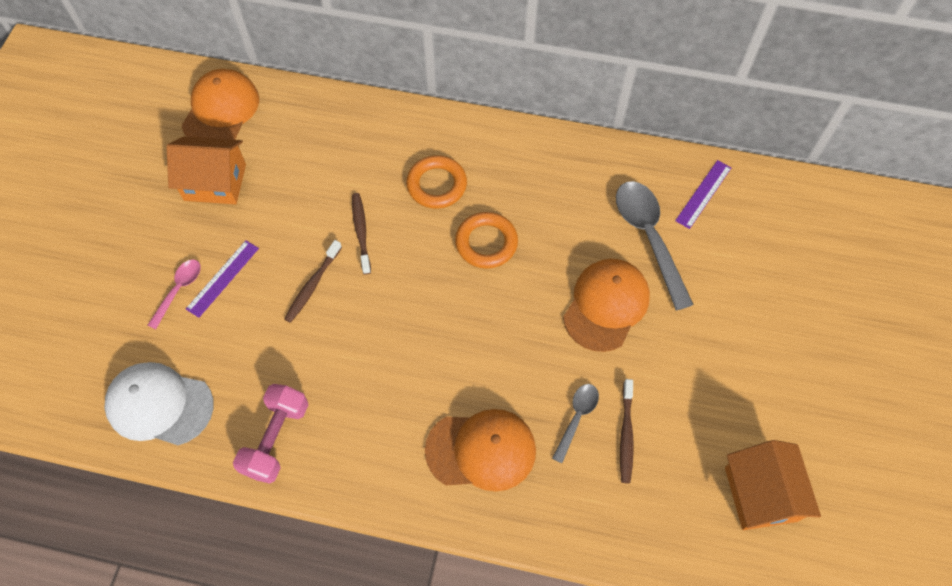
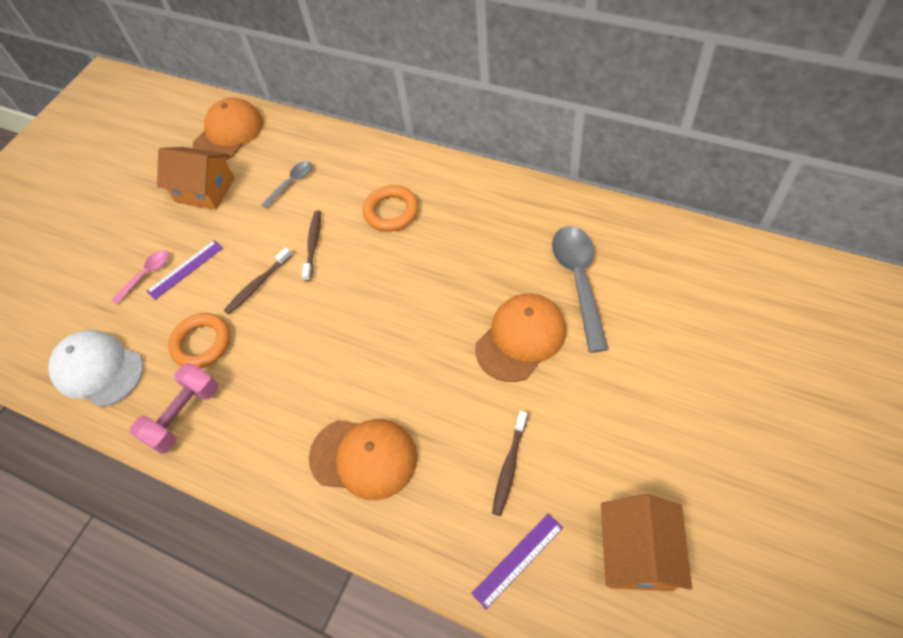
camera: 20 degrees right, 5 degrees down
orange ring [455,212,518,269] -> orange ring moved to [168,313,230,368]
grey spoon [552,384,599,463] -> grey spoon moved to [261,161,312,209]
purple ruler [675,160,731,229] -> purple ruler moved to [471,513,563,609]

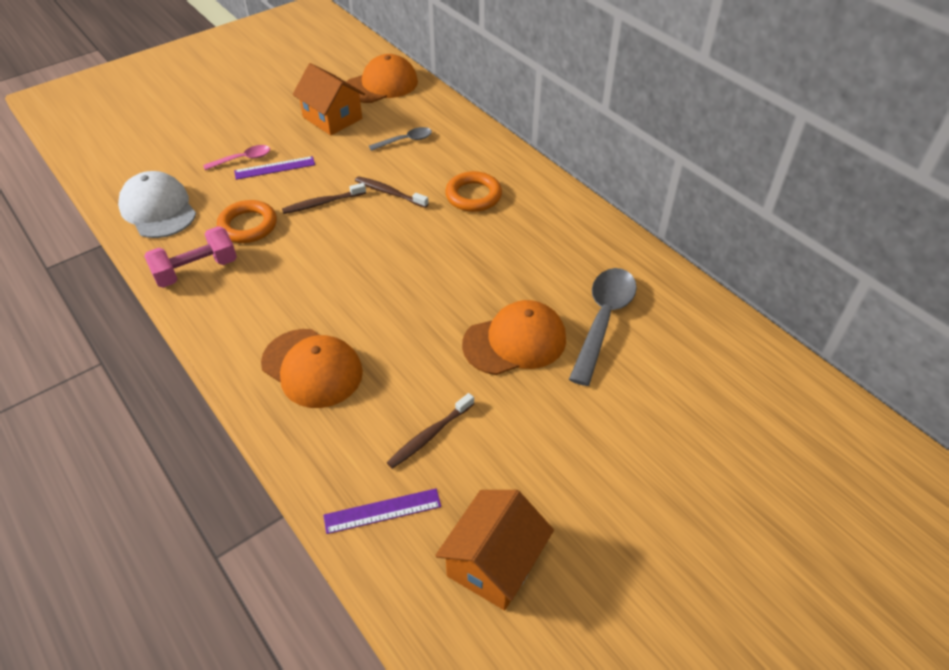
camera: 20 degrees right, 10 degrees down
brown toothbrush [302,210,321,282] -> brown toothbrush turned 90 degrees counterclockwise [355,176,429,208]

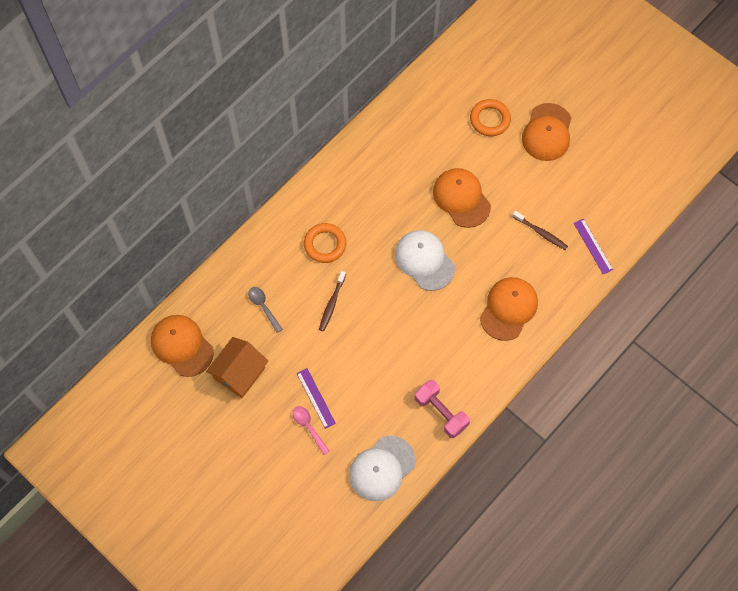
camera: 100 degrees left, 20 degrees up
orange ring [217,200,277,243] -> orange ring moved to [470,99,511,136]
brown toothbrush [282,183,366,214] -> none
orange house [435,490,554,610] -> none
grey spoon [569,268,637,386] -> none
none -> white cap [395,230,455,291]
none -> orange cap [522,103,571,161]

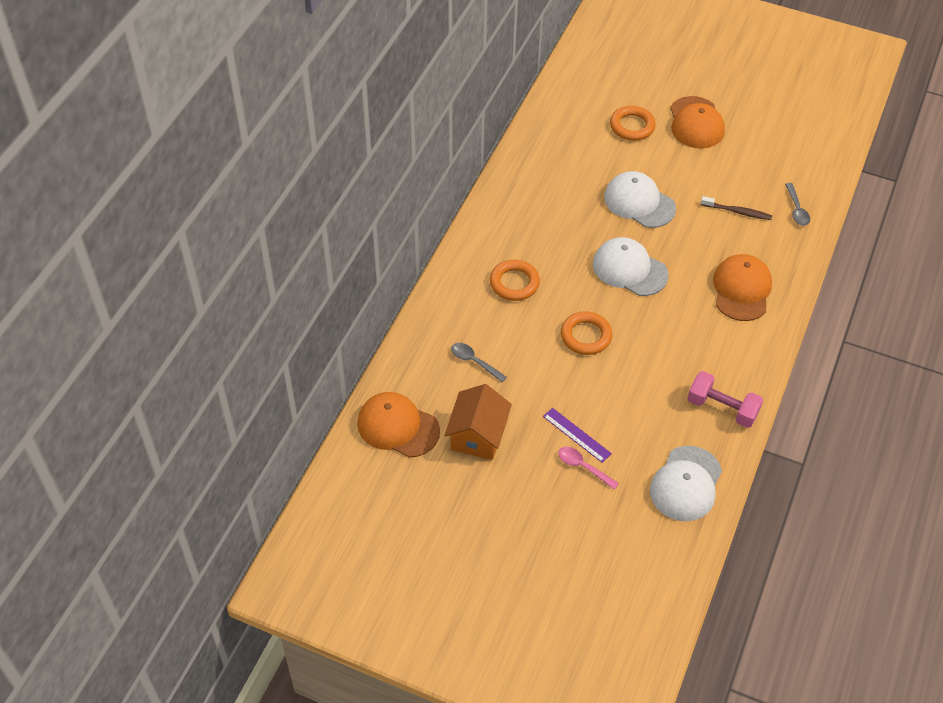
camera: 20 degrees left, 15 degrees down
brown toothbrush [319,271,346,331] -> none
orange cap [433,168,491,228] -> white cap [604,171,676,228]
purple ruler [574,219,613,274] -> grey spoon [785,183,810,226]
none -> orange ring [561,311,612,355]

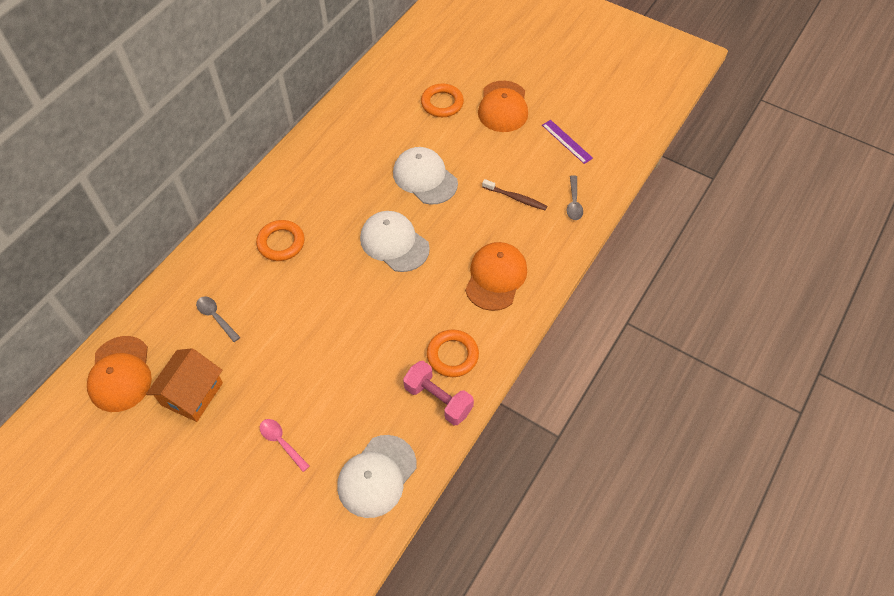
camera: 10 degrees right, 5 degrees up
orange cap [357,392,440,458] -> orange cap turned 135 degrees counterclockwise [87,336,152,412]
purple ruler [543,408,612,463] -> purple ruler moved to [542,120,593,164]
orange ring [561,311,612,355] -> orange ring moved to [427,329,479,377]

